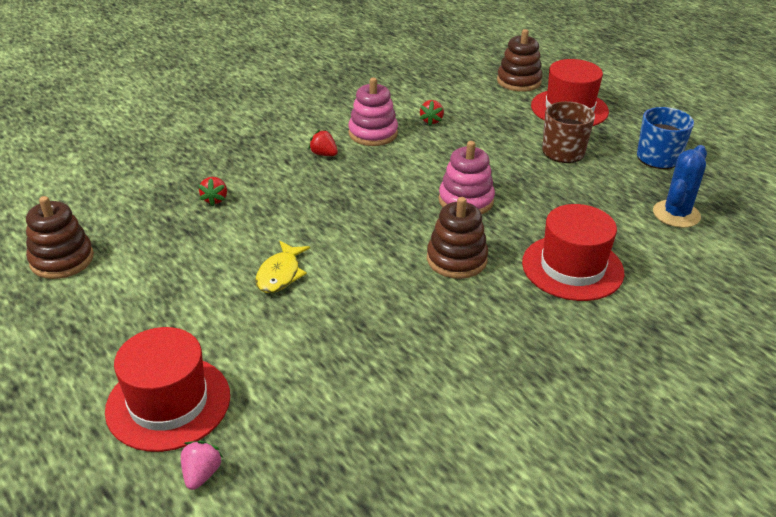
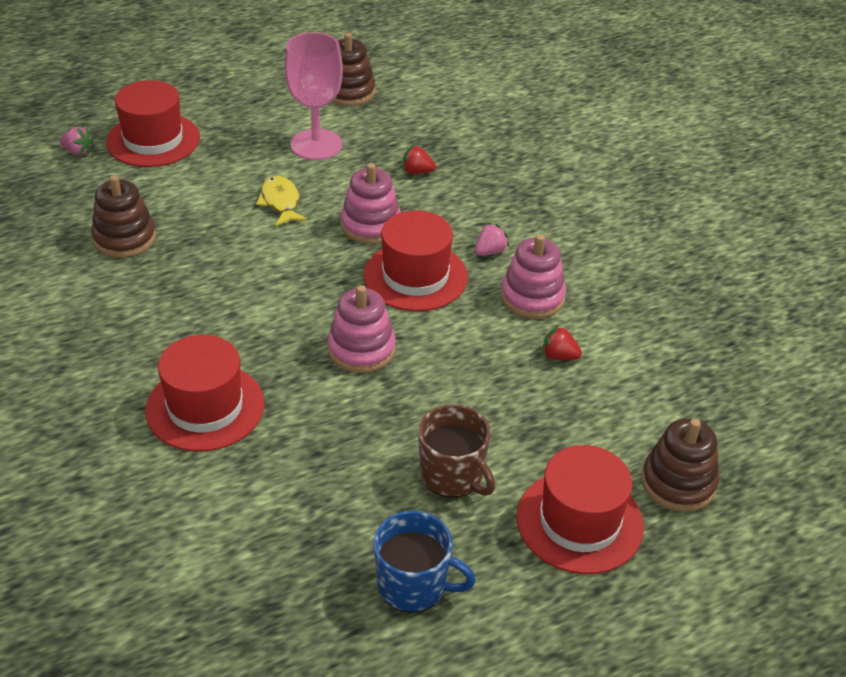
camera: 100 degrees right, 5 degrees up
yellow fish [255,241,310,293] -> yellow fish turned 45 degrees clockwise [256,176,308,227]
red strawberry [308,129,338,156] -> pink strawberry [475,223,509,256]
brown stacking toy [427,197,488,279] -> brown stacking toy moved to [91,175,156,258]
blue cactus [653,145,707,228] -> none
none -> pink goblet [284,32,343,160]
none -> pink stacking toy [341,163,401,244]
none -> red hat [363,210,468,311]

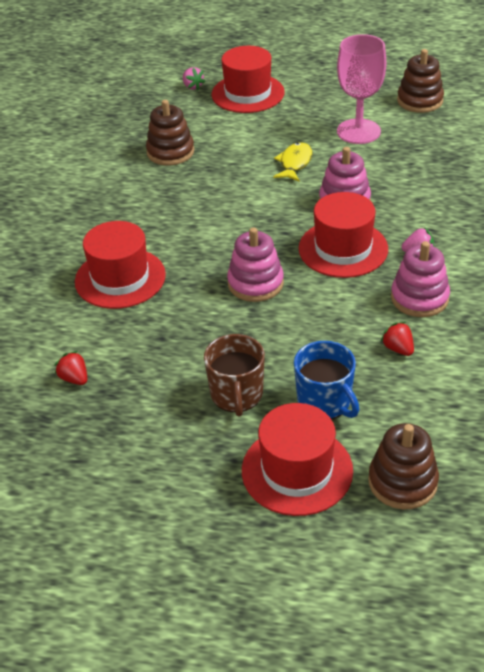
camera: 40 degrees right, 0 degrees up
blue mug [373,511,476,613] -> blue mug moved to [294,341,359,419]
red strawberry [403,145,436,174] -> red strawberry moved to [55,351,87,385]

